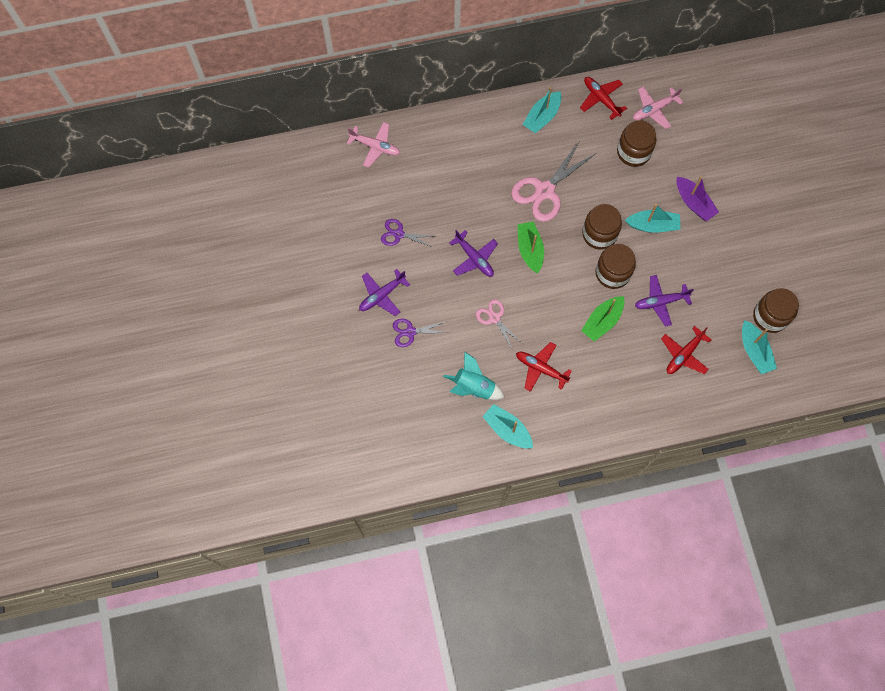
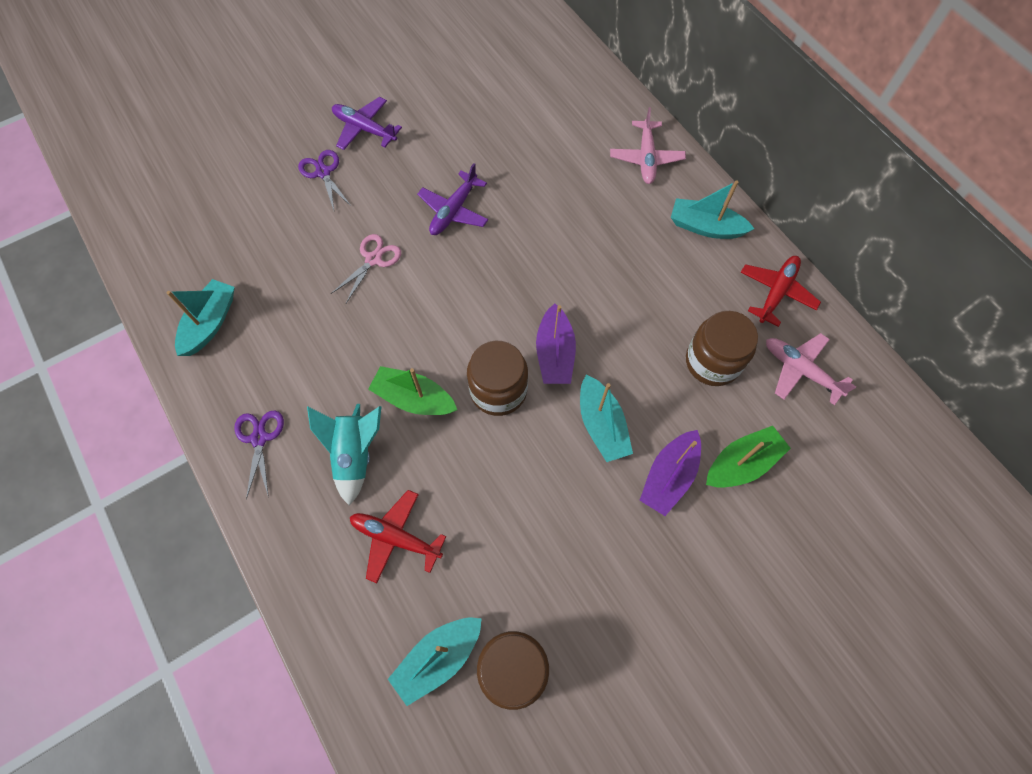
camera: 70 degrees right, 5 degrees down
pink plane [347,122,400,168] -> pink plane moved to [610,107,686,184]
purple scissors [381,219,435,247] -> purple scissors moved to [234,411,284,500]
turquoise rocket [443,351,505,400] -> turquoise rocket moved to [307,404,382,506]
pink scissors [511,142,595,222] -> none
red plane [516,342,572,392] -> none
green boat [517,221,544,274] -> green boat moved to [706,426,791,488]
brown jar [582,204,622,250] -> purple boat [536,303,576,384]
purple plane [635,275,694,327] -> none

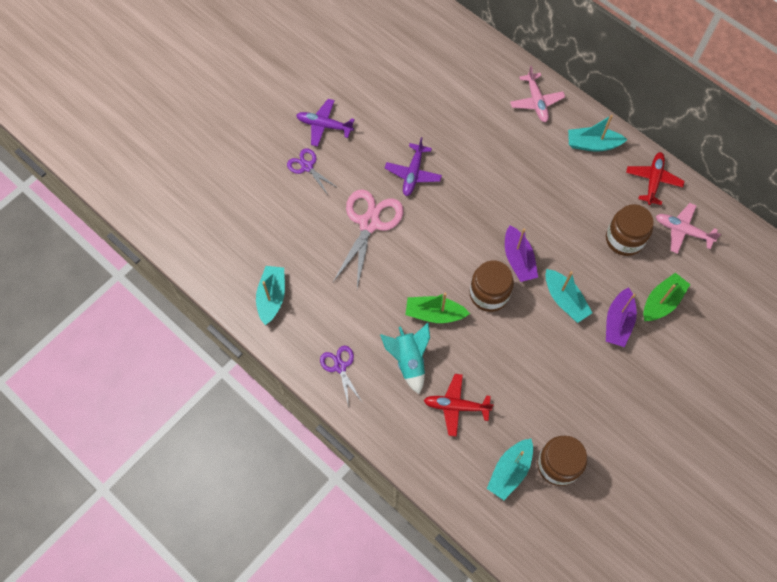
camera: 15 degrees left, 0 degrees up
pink scissors [331,234,401,303] -> pink scissors [333,189,404,288], size x1.81

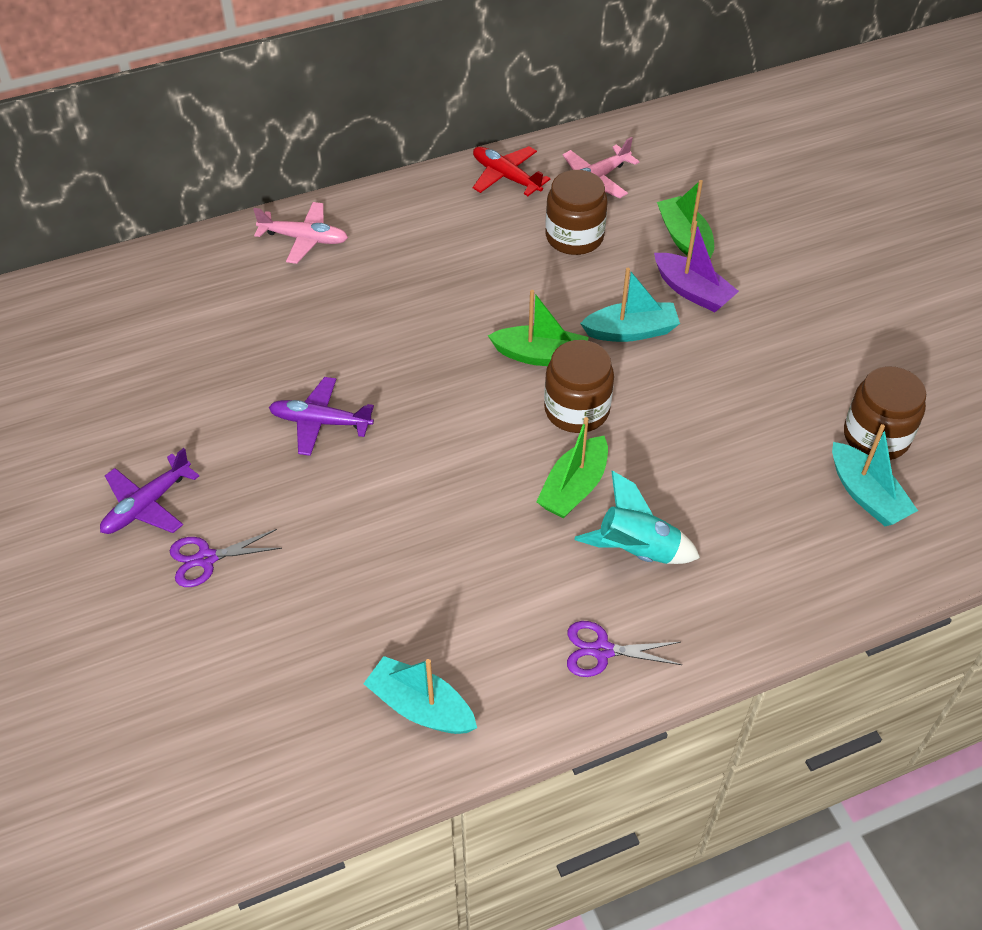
camera: 65 degrees left, 15 degrees down
pink scissors [333,189,404,288] -> none
purple plane [385,137,442,196] -> purple plane turned 150 degrees clockwise [269,377,374,456]
red plane [424,374,494,437] -> none
purple boat [505,225,538,282] -> green boat [488,290,589,366]
turquoise boat [568,115,627,152] -> none

